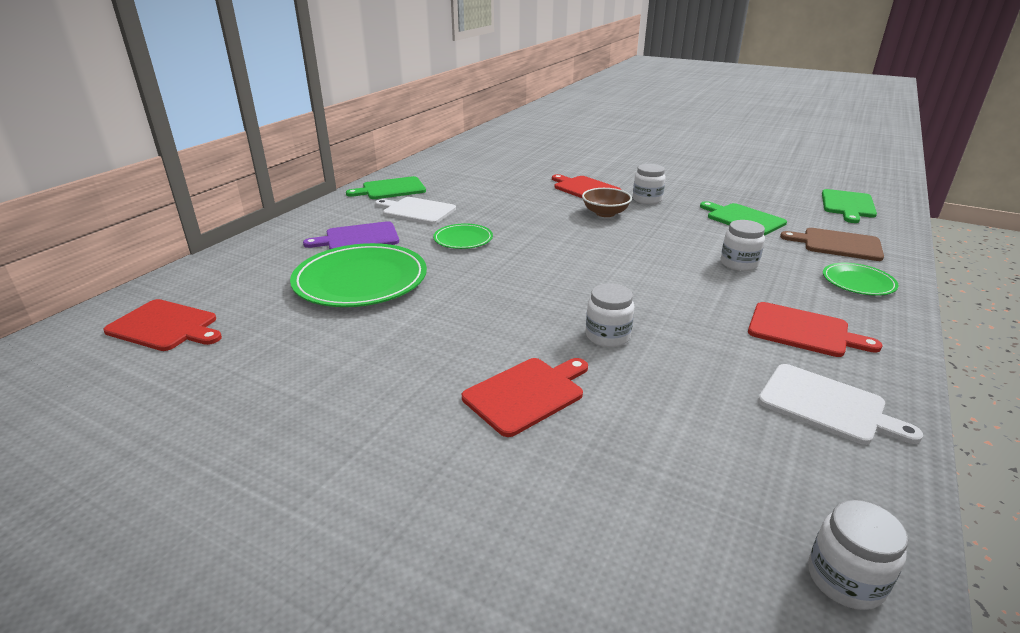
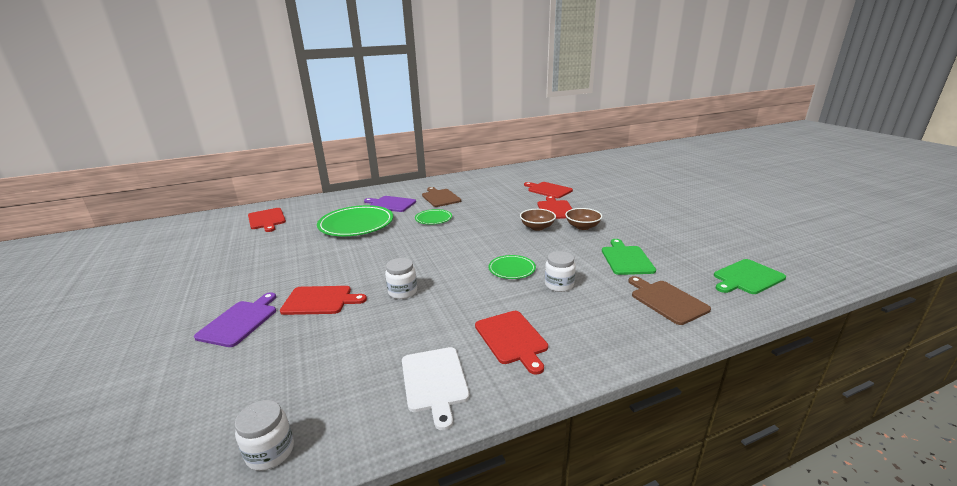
camera: 40 degrees right, 5 degrees down
green cutting board [346,176,426,199] -> none
white cutting board [375,197,456,224] -> brown cutting board [422,187,461,207]
white jar [633,164,666,204] -> brown bowl [565,208,602,230]
green plate [823,263,898,296] -> green plate moved to [488,255,536,279]
none -> purple cutting board [194,292,276,347]
none -> red cutting board [524,182,573,198]

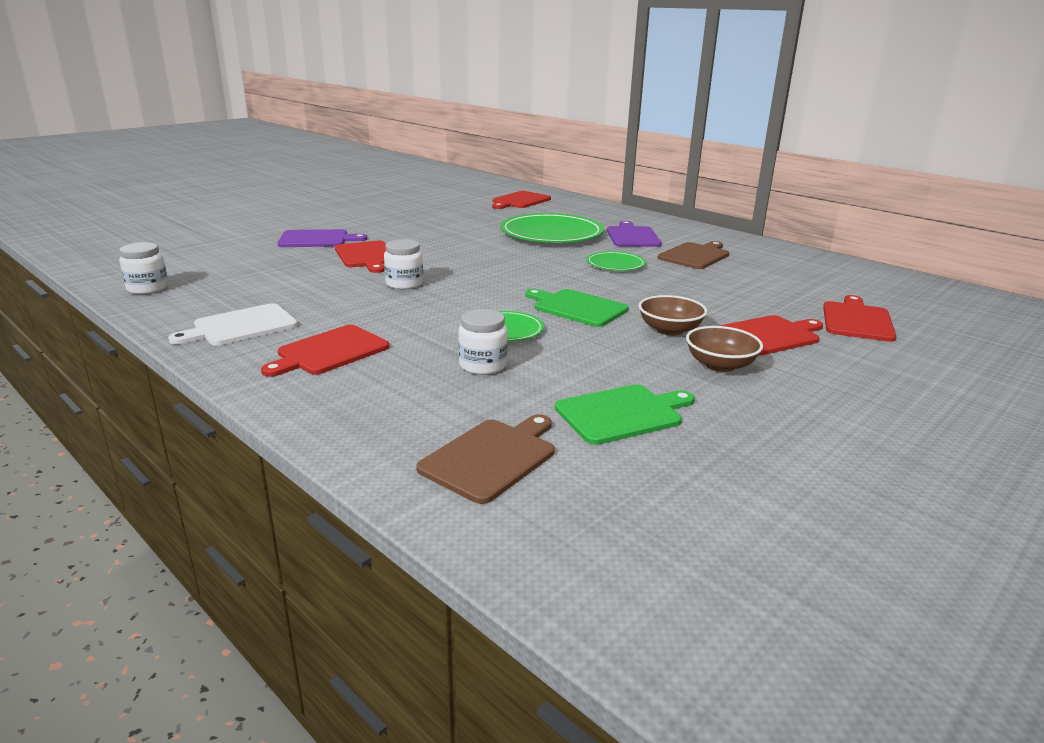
camera: 65 degrees right, 0 degrees up
green cutting board [714,259,786,294] -> green cutting board moved to [525,289,629,327]

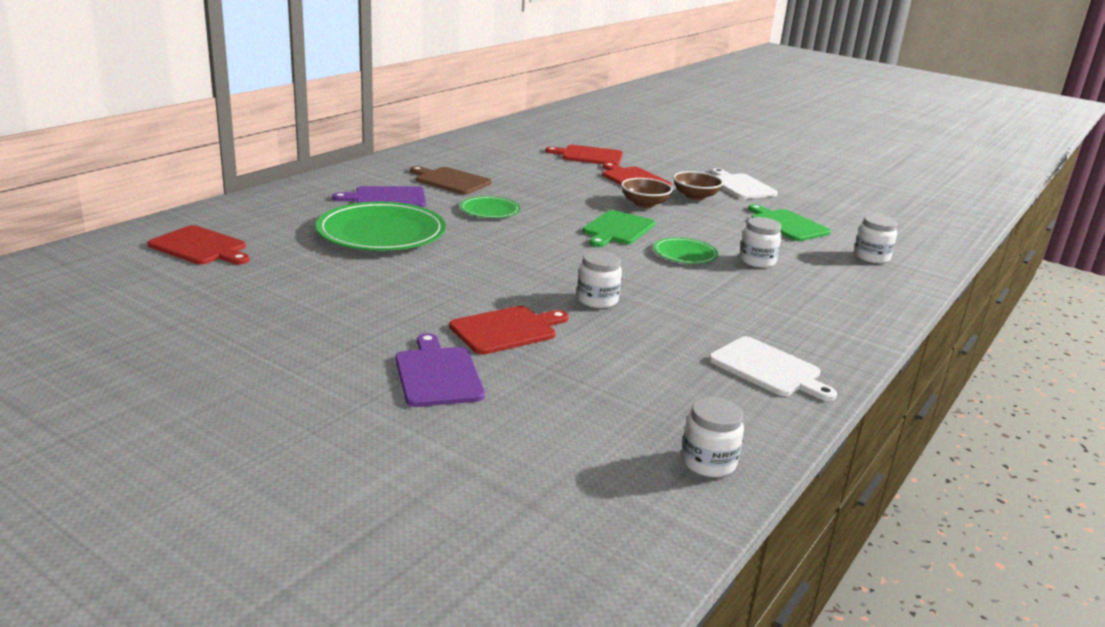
camera: 100 degrees left, 0 degrees up
red cutting board [261,325,389,377] -> none
brown cutting board [416,414,555,504] -> white jar [854,214,897,263]
none -> white cutting board [711,168,778,199]

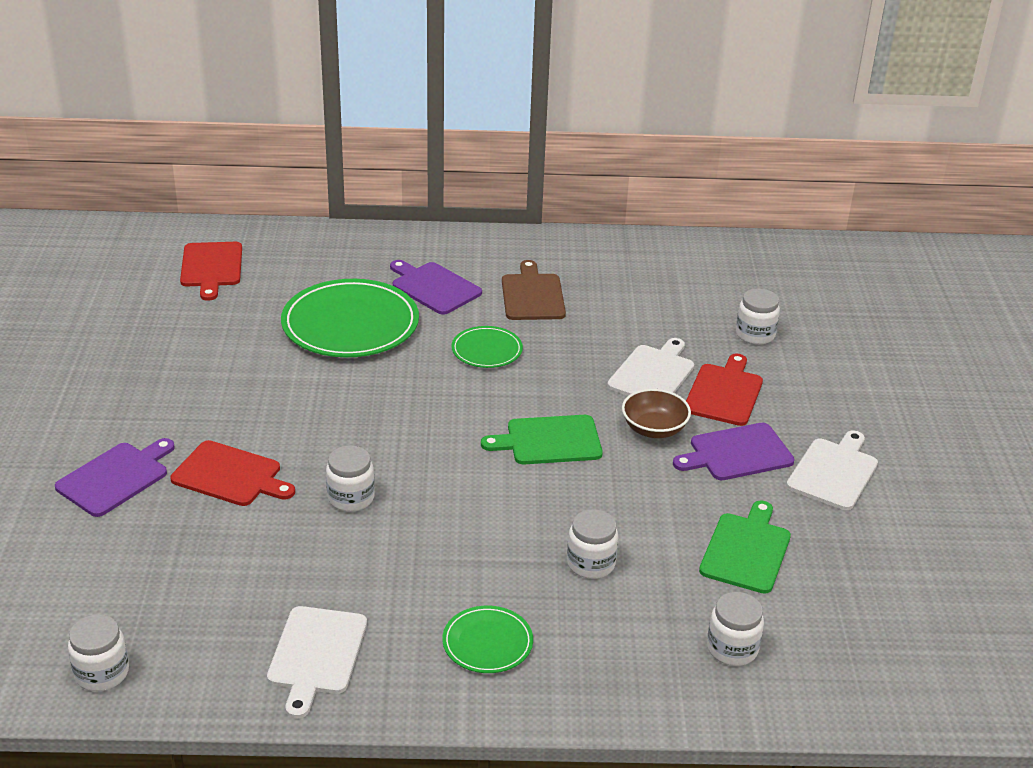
camera: 55 degrees right, 10 degrees up
red cutting board [546,145,623,165] -> white jar [736,289,780,345]
green plate [654,237,718,264] -> green plate moved to [442,606,533,673]
brown bowl [673,171,723,200] -> purple cutting board [673,423,795,480]
none -> white cutting board [607,338,694,396]

